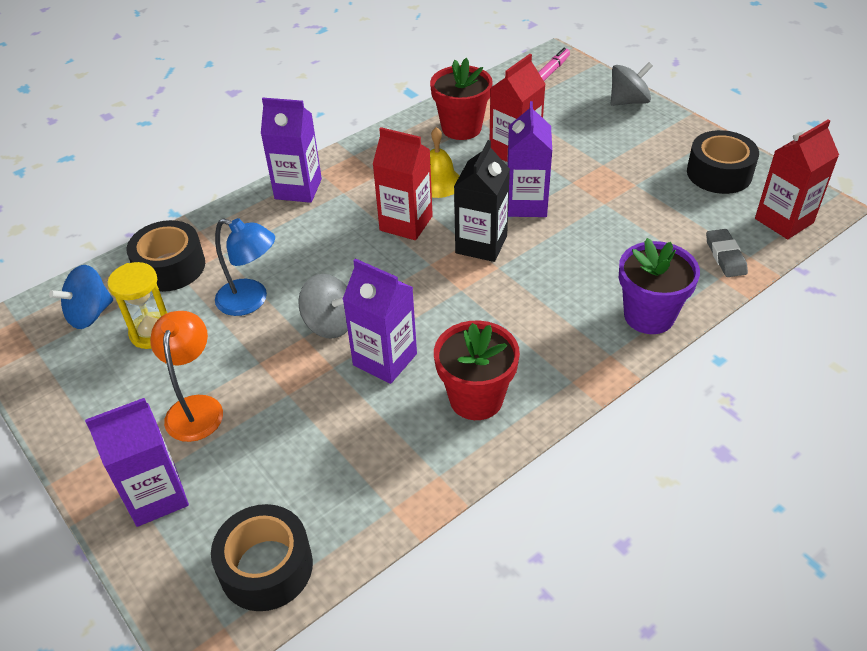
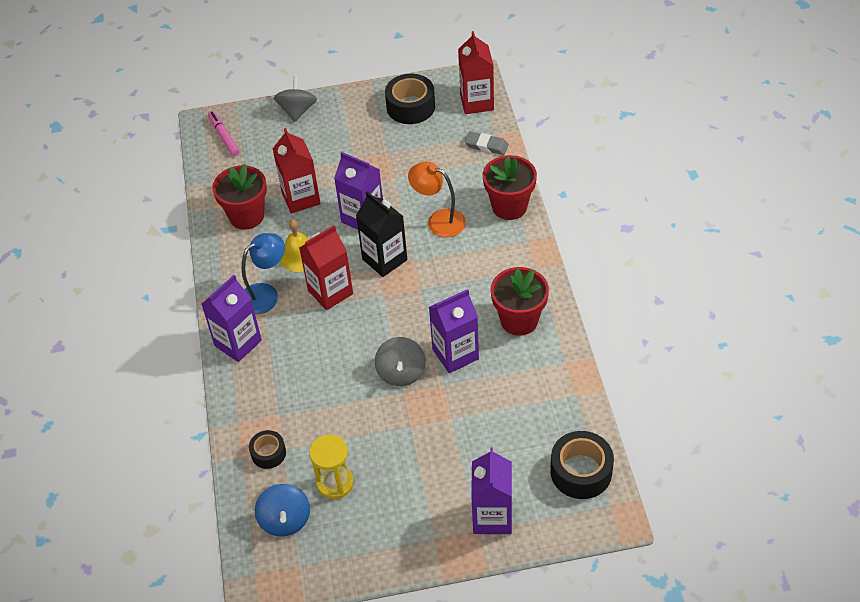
camera: 60 degrees left, 5 degrees up
black tape [127,220,205,292] -> black tape [249,430,286,469], size x0.58
orange lamp [150,311,223,442] -> orange lamp moved to [408,162,466,237]
blue lamp [215,218,275,316] -> blue lamp moved to [242,233,285,314]
grey spinning top [298,274,348,339] -> grey spinning top turned 120 degrees clockwise [375,337,426,386]
purple flower pot [619,238,700,334] -> red flower pot [483,155,537,220]

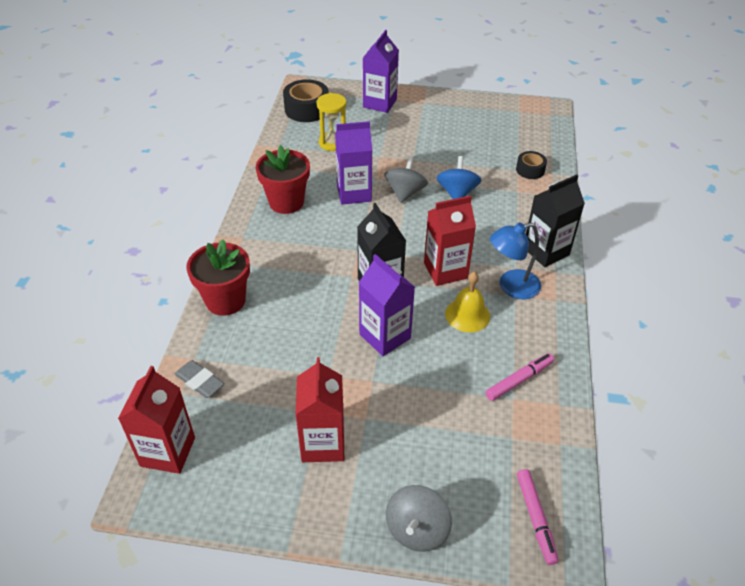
camera: 165 degrees left, 5 degrees down
purple carton [201,275,262,362] -> black carton [526,175,585,267]
red flower pot [212,163,267,230] -> pink marker [486,353,554,401]
blue spinning top [255,484,310,537] -> blue spinning top moved to [436,156,482,199]
red carton [273,128,320,213] -> red carton moved to [295,357,344,462]
yellow hourglass [309,435,354,499] -> yellow hourglass moved to [317,93,346,151]
black tape [385,74,435,124] -> none
orange lamp [408,162,466,237] -> none

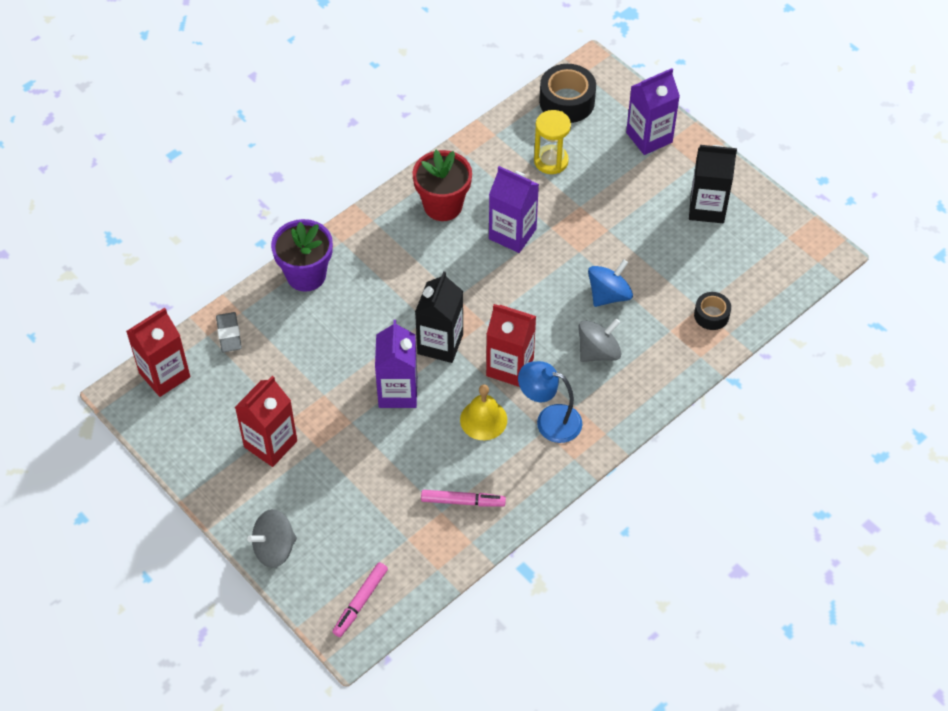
camera: 40 degrees right, 10 degrees up
red flower pot [186,239,250,316] -> purple flower pot [271,219,333,292]
grey spinning top [384,156,428,203] -> grey spinning top moved to [578,319,621,362]
black carton [526,175,585,267] -> black carton moved to [689,145,737,223]

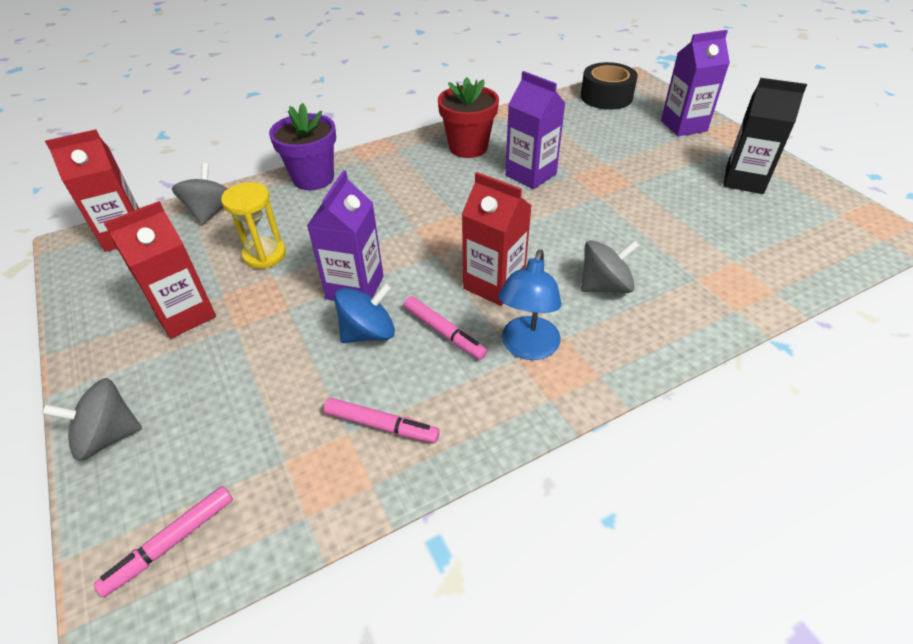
camera: 15 degrees right, 10 degrees down
grey eraser [216,312,242,352] -> grey spinning top [172,163,228,225]
black carton [415,271,463,363] -> none
yellow bell [460,385,507,440] -> pink marker [404,296,487,360]
blue lamp [518,361,582,443] -> blue lamp turned 105 degrees counterclockwise [498,250,561,360]
yellow hourglass [534,110,571,174] -> yellow hourglass moved to [221,182,286,269]
blue spinning top [588,259,633,307] -> blue spinning top moved to [334,284,395,343]
black tape [694,292,731,330] -> none

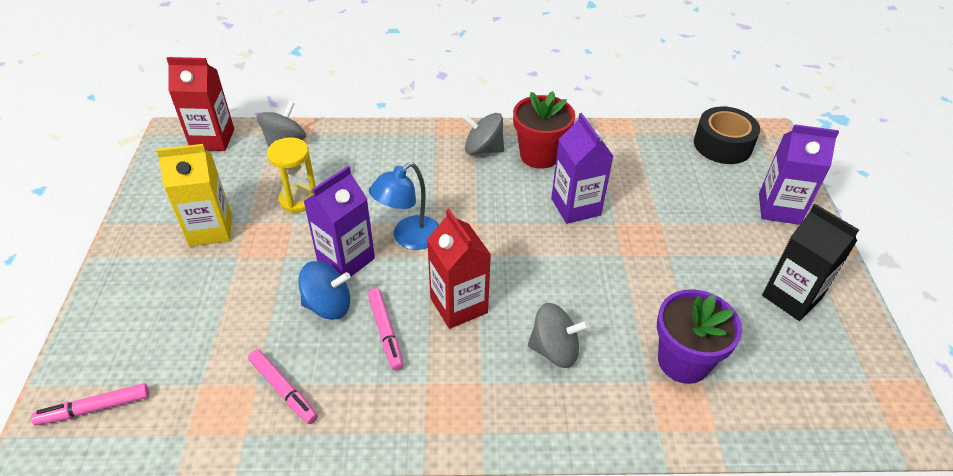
camera: 25 degrees right, 0 degrees up
grey spinning top [42,378,142,461] -> grey spinning top moved to [462,113,504,155]
red carton [104,201,216,339] -> yellow carton [156,144,232,247]
purple flower pot [269,103,336,190] -> purple flower pot moved to [657,289,742,384]
blue lamp [498,250,561,360] -> blue lamp moved to [369,162,439,250]

